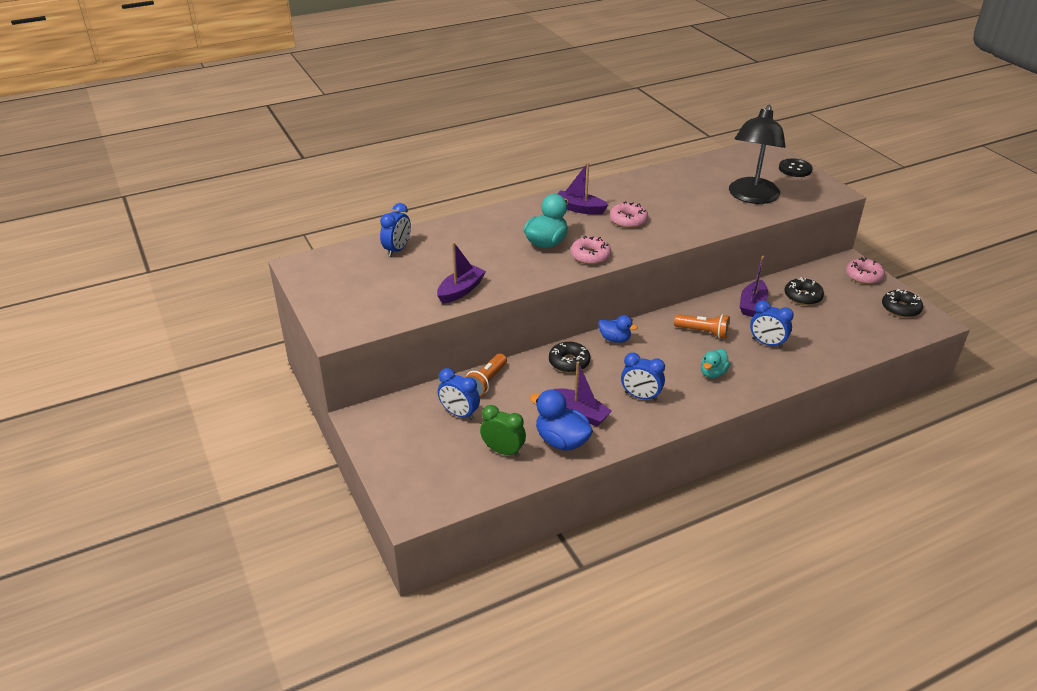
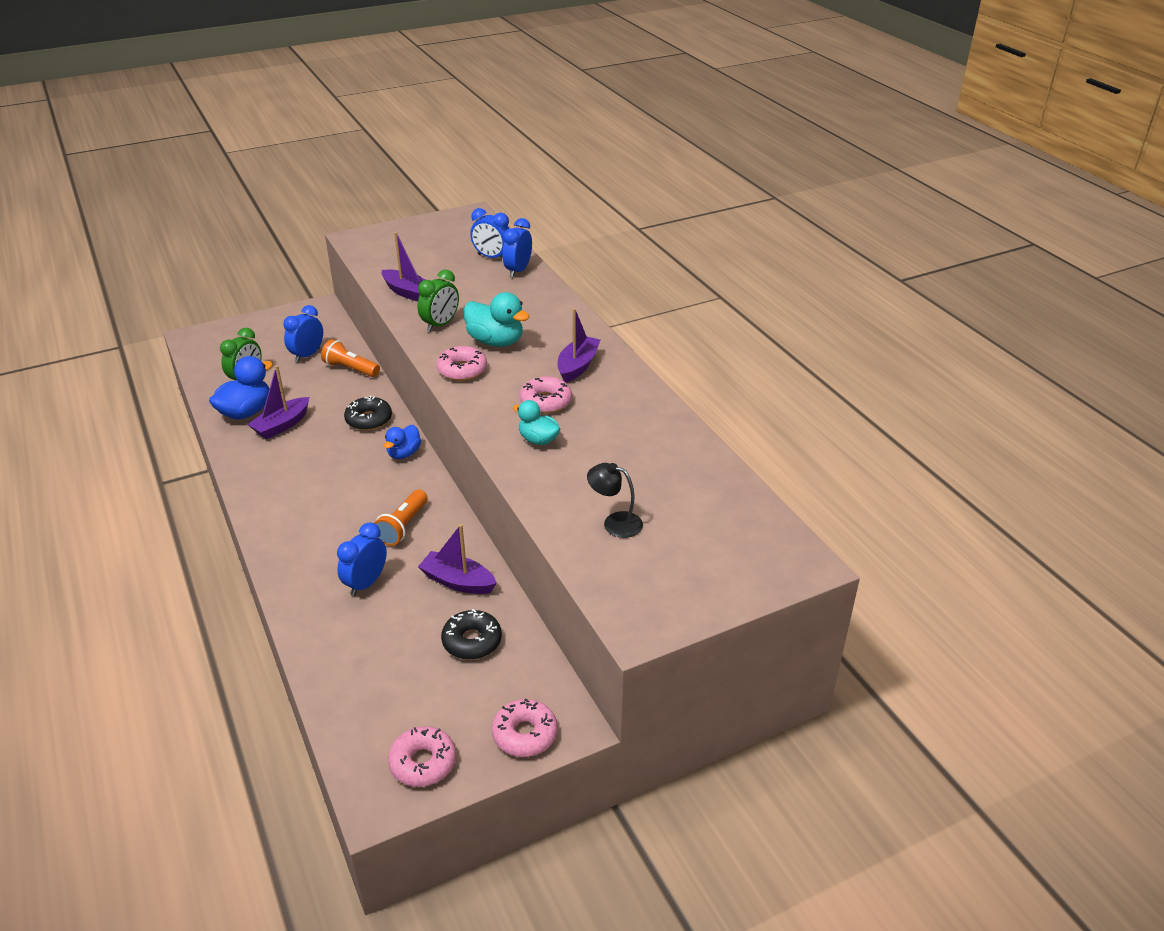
camera: 90 degrees right, 0 degrees up
blue clock [621,352,665,401] -> blue clock moved to [503,218,532,277]
turquoise duck [701,349,730,378] -> turquoise duck moved to [513,400,560,445]
black lamp [729,105,786,204] -> black lamp [587,463,643,538], size x0.46
black button [779,158,813,177] -> none
black donut [882,289,923,318] -> pink donut [388,726,456,787]
none -> green clock [417,269,459,331]

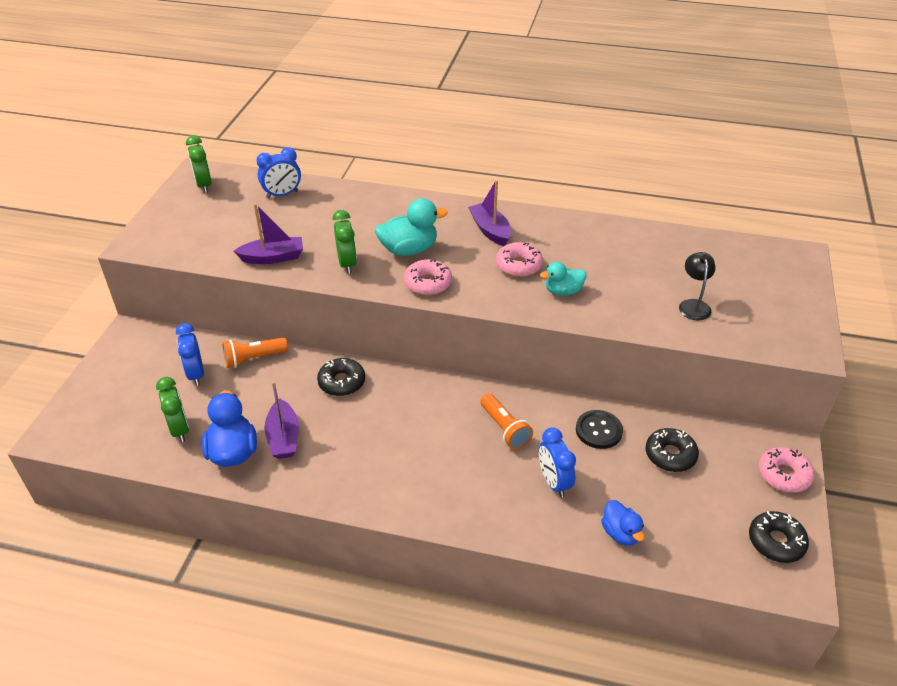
camera: 50 degrees left, 5 degrees up
blue duck [384,425,421,459] -> blue duck moved to [601,500,645,546]
pink donut [388,726,456,787] -> black donut [749,511,809,563]
purple boat [418,524,497,594] -> black button [576,410,623,449]
blue clock [503,218,532,277] -> none
black lamp [587,463,643,538] -> black lamp turned 120 degrees clockwise [679,252,716,320]
none -> green clock [186,136,212,193]

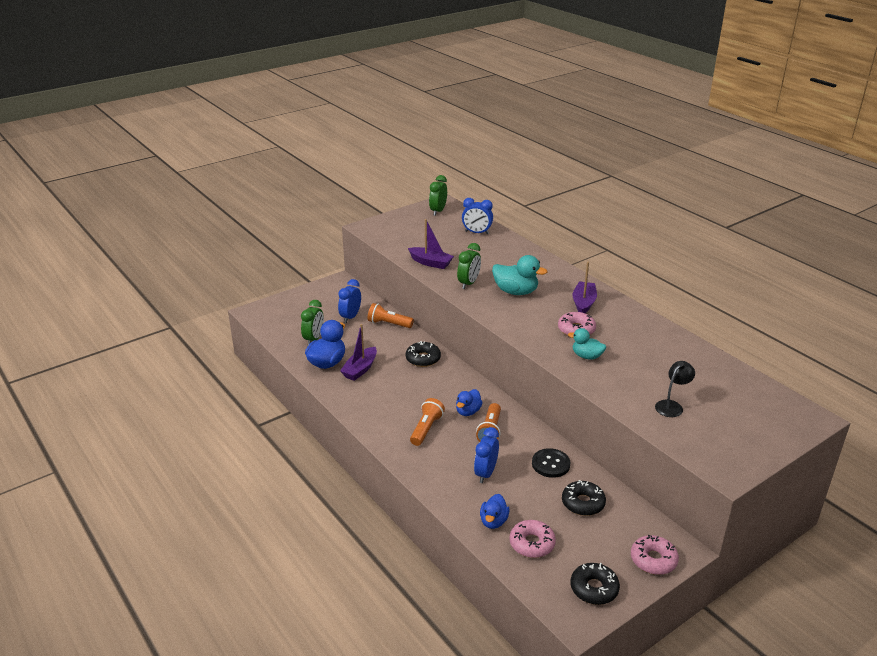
camera: 40 degrees right, 10 degrees down
pink donut [404,259,452,295] -> pink donut moved to [509,520,556,558]
none -> orange flashlight [410,398,445,446]
none -> blue duck [456,389,483,416]

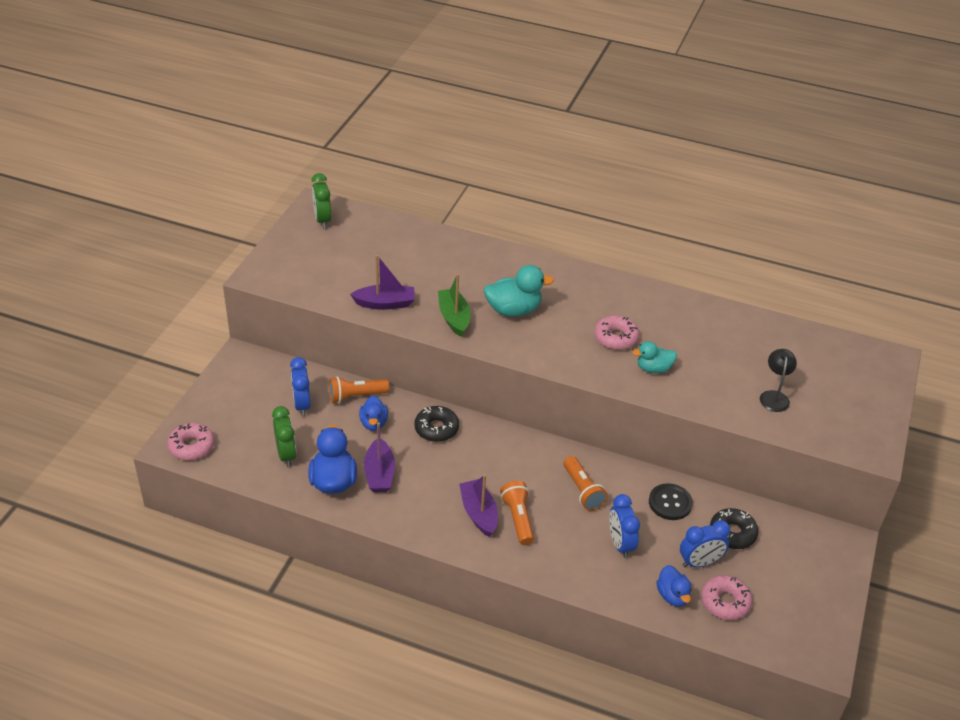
camera: 35 degrees left, 10 degrees up
blue duck [456,389,483,416] -> blue duck moved to [359,396,388,431]
green clock [457,243,481,289] -> green boat [438,274,471,337]
blue clock [462,198,493,234] -> blue clock moved to [680,520,730,567]
black donut [571,563,620,605] -> none
purple boat [573,261,597,313] -> purple boat moved to [459,474,498,537]
pink donut [631,535,679,575] -> pink donut moved to [167,423,214,460]

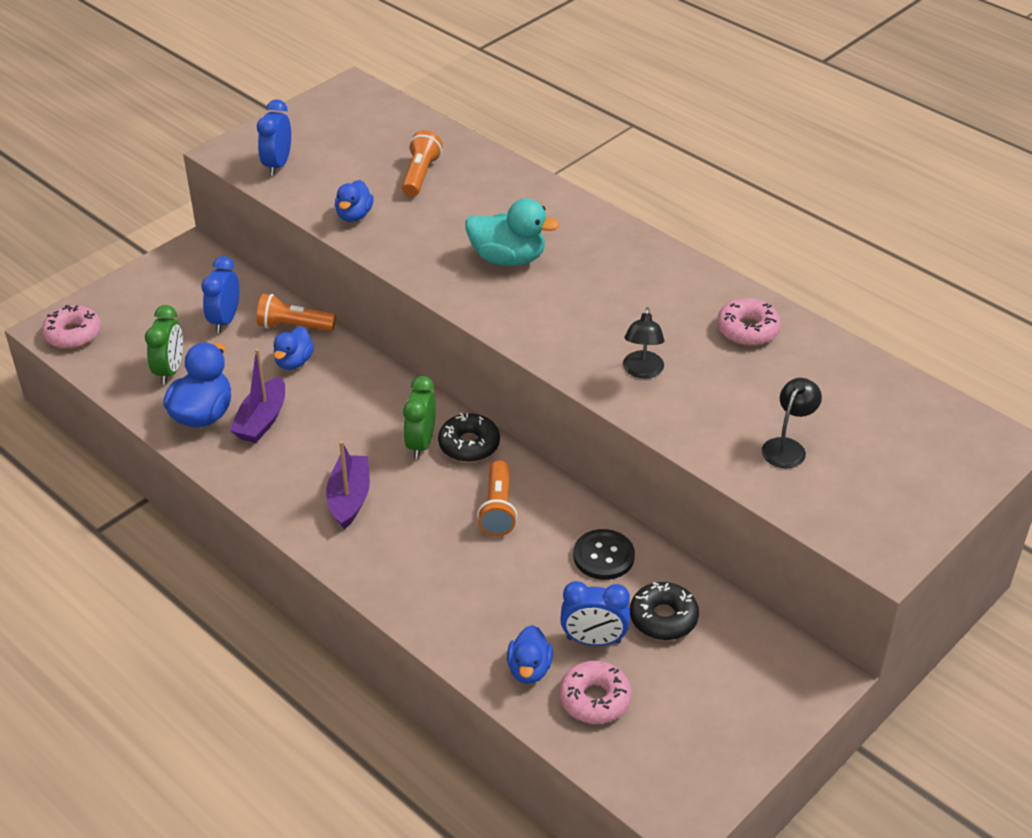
camera: 25 degrees right, 0 degrees up
green clock [311,173,331,229] -> green clock moved to [403,376,436,459]
purple boat [350,255,415,310] -> blue duck [335,180,374,222]
black donut [414,406,459,442] -> black donut moved to [438,413,500,462]
green boat [438,274,471,337] -> none
orange flashlight [500,481,534,545] -> orange flashlight moved to [402,130,443,197]
pink donut [594,316,639,350] -> pink donut moved to [717,298,781,346]
blue clock [609,494,640,558] -> blue clock moved to [257,99,291,176]
turquoise duck [632,341,677,373] -> black lamp [623,307,665,378]

